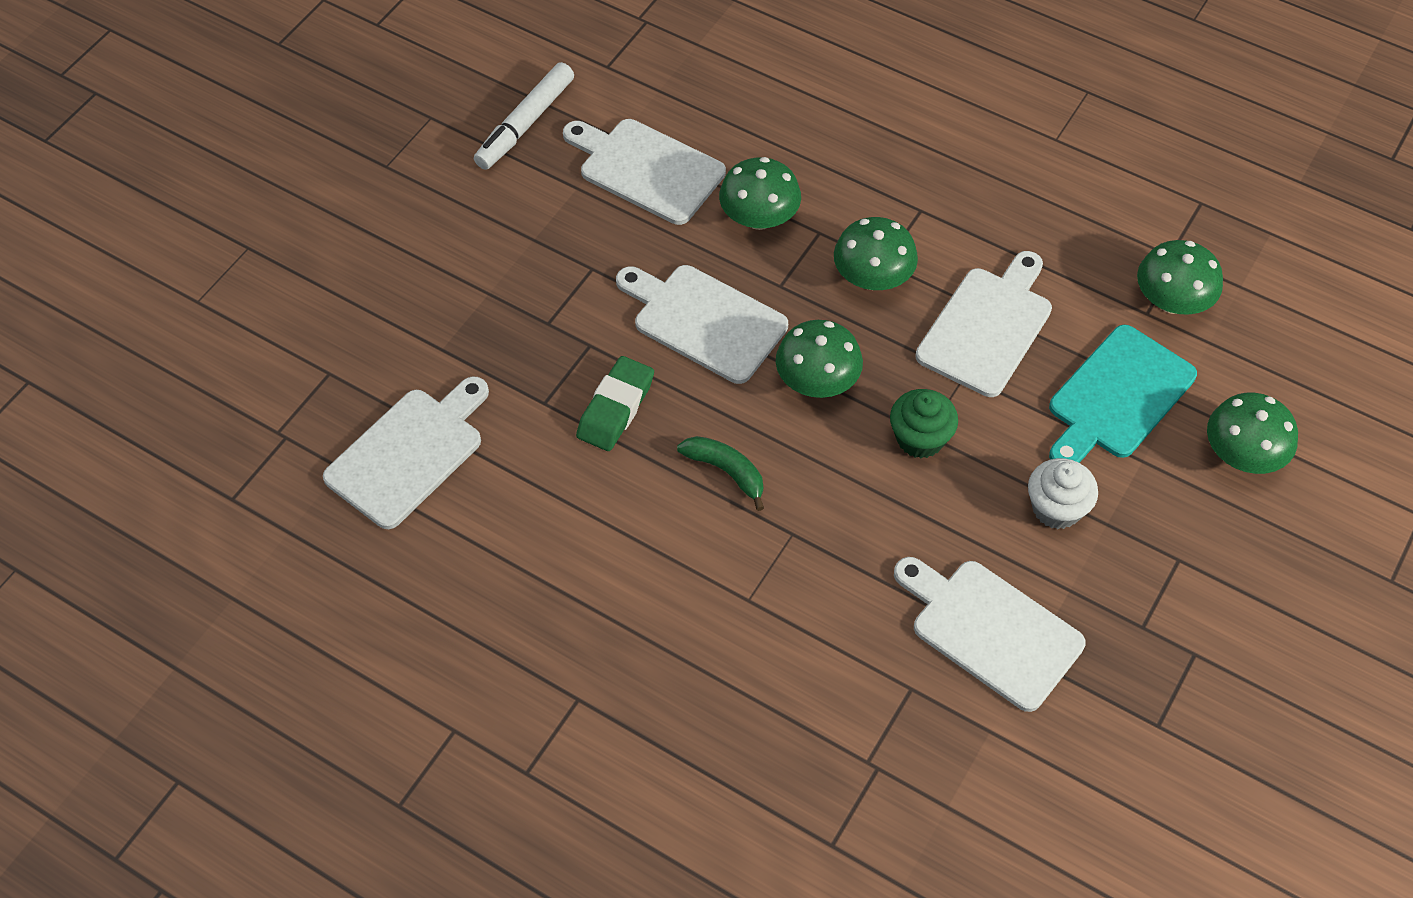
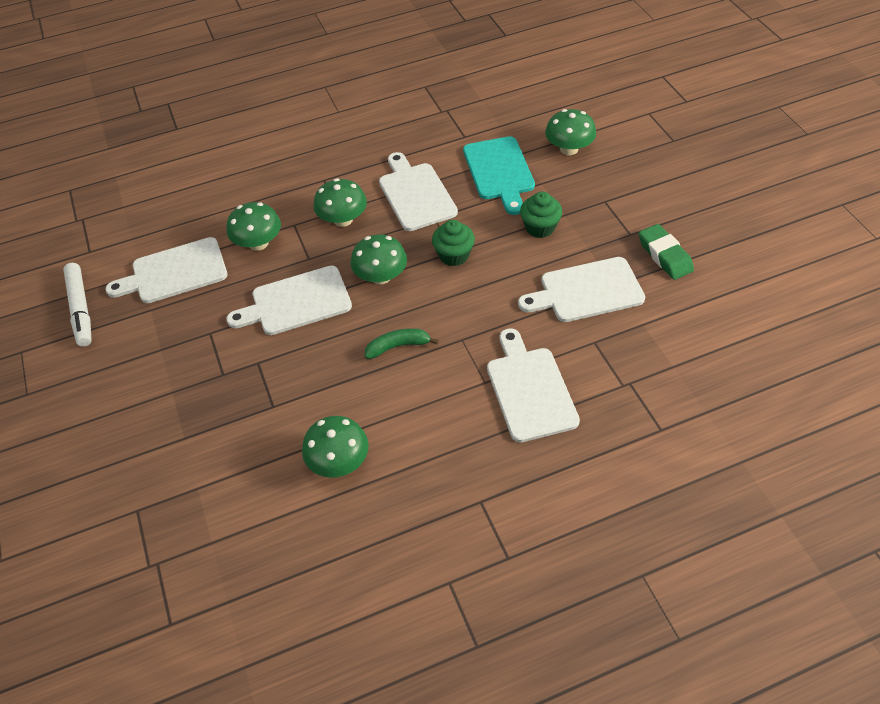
camera: 50 degrees left, 5 degrees down
white cutting board [323,376,489,529] -> white cutting board moved to [487,328,580,443]
green eraser [576,356,654,451] -> green eraser moved to [639,224,694,280]
white cupcake [1028,458,1098,529] -> green cupcake [520,192,562,238]
green mushroom [1137,240,1223,315] -> green mushroom moved to [302,416,369,478]

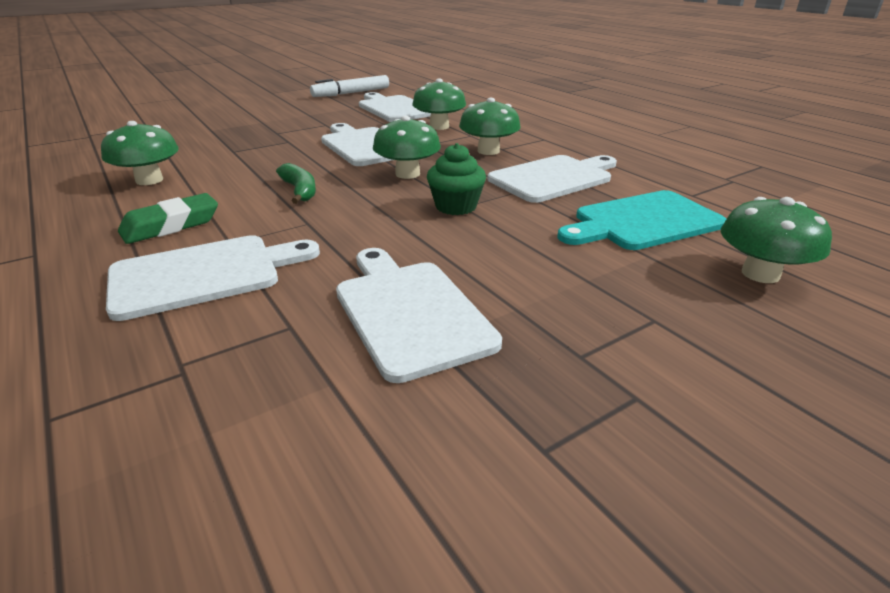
camera: 75 degrees right, 20 degrees down
green cupcake [520,192,562,238] -> none
green eraser [639,224,694,280] -> green eraser moved to [118,193,218,244]

